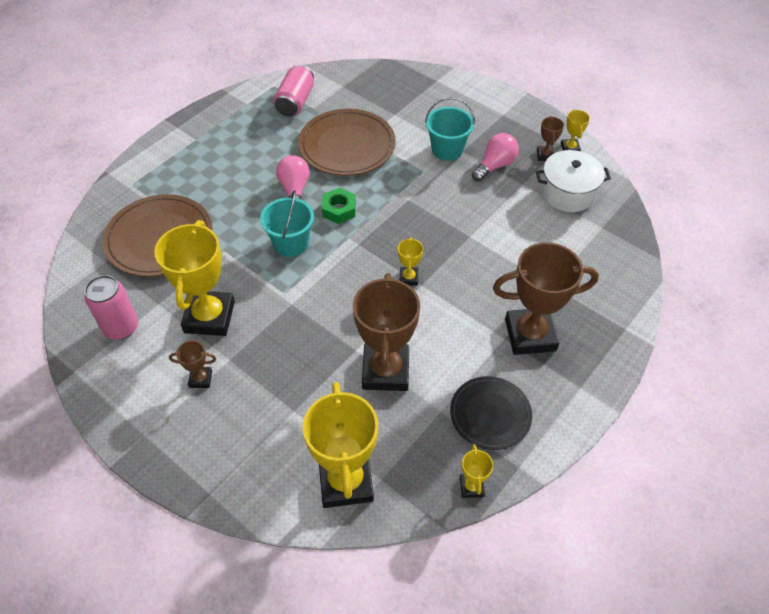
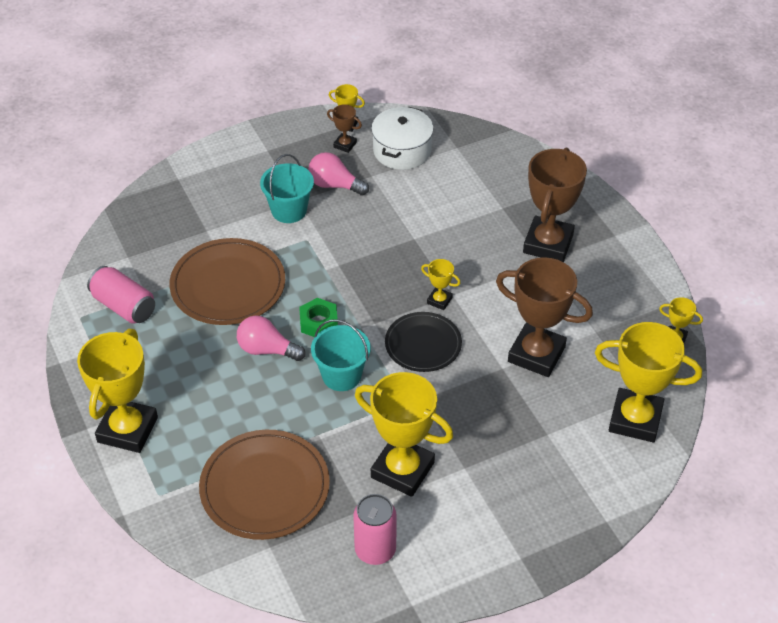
camera: 65 degrees left, 5 degrees down
brown trophy [169,340,216,388] -> none
black plate [450,376,532,450] -> black plate moved to [385,312,462,372]
pink light bulb [472,133,519,182] -> pink light bulb turned 45 degrees counterclockwise [308,152,369,196]
none -> yellow trophy [77,329,158,453]

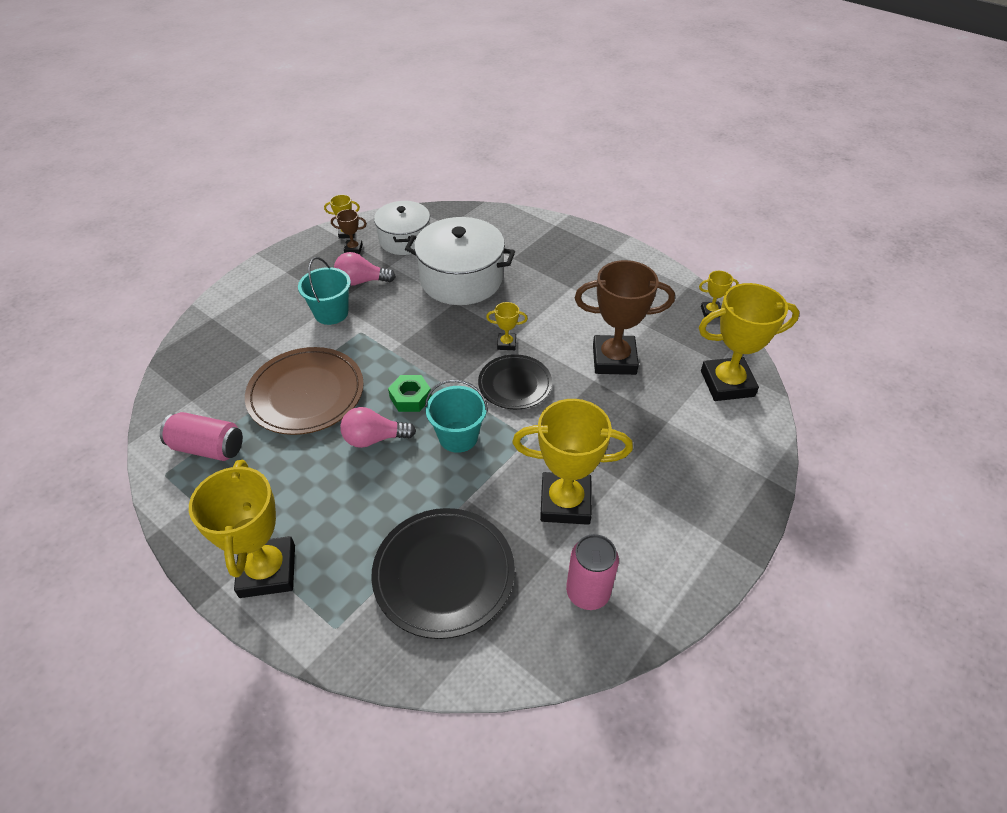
camera: 25 degrees left, 0 degrees up
brown plate [199,430,330,540] -> black plate [371,508,515,639]
brown trophy [523,148,587,262] -> none
none -> white pot [405,217,515,305]

